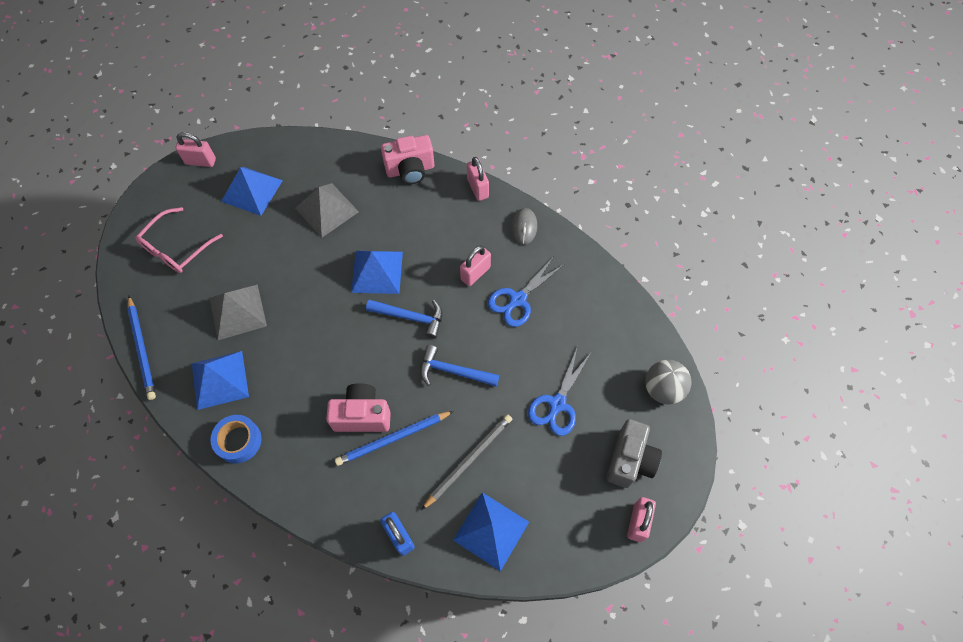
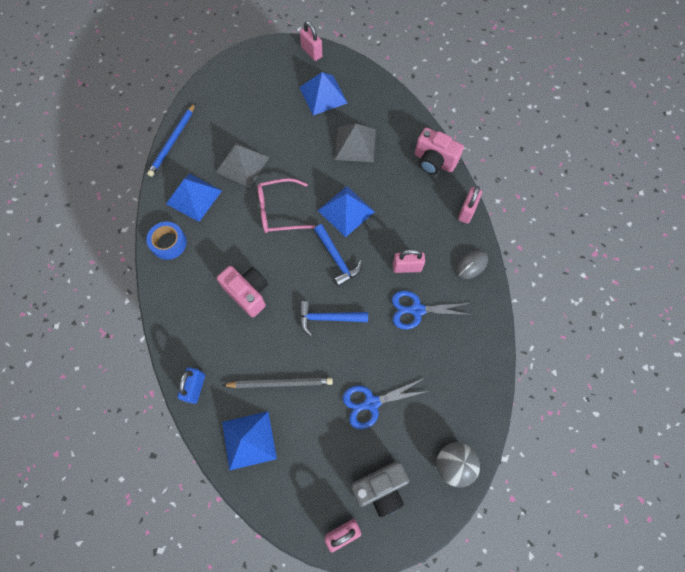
camera: 45 degrees right, 5 degrees up
pink glasses [135,207,223,273] -> pink glasses moved to [257,178,315,233]
blue pencil [335,411,454,466] -> none
blue hammer [420,345,499,387] -> blue hammer turned 60 degrees counterclockwise [299,301,368,336]

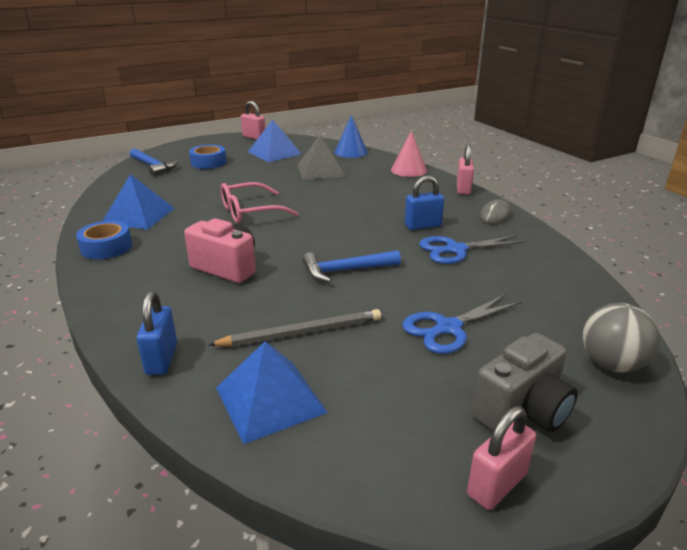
camera: 15 degrees left, 40 degrees down
blue pencil [147,103,195,177] -> none
grey pyramid [216,143,269,188] -> none
blue hammer [314,224,362,287] -> blue hammer moved to [130,148,178,176]
blue pyramid [317,186,375,237] -> none
pink padlock [393,249,425,273] -> blue padlock [405,176,444,230]
pink camera [415,128,464,175] -> pink cone [391,130,427,177]
none -> blue tape [189,145,226,169]
none -> blue cone [335,115,368,158]

